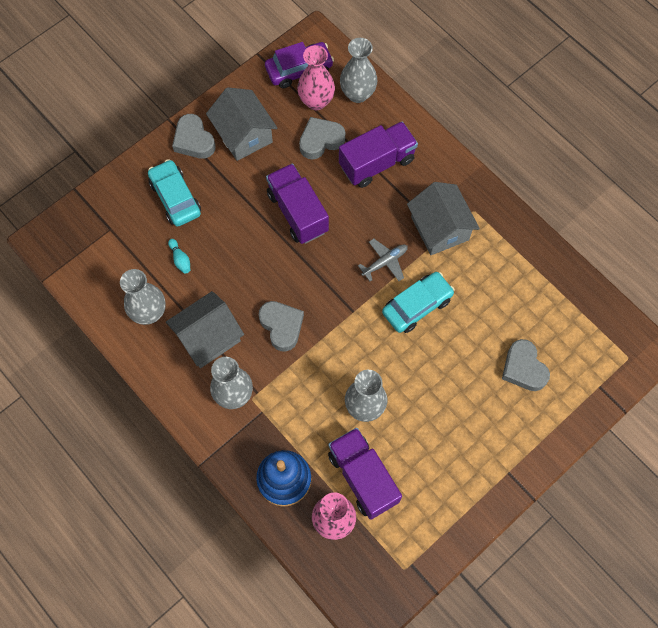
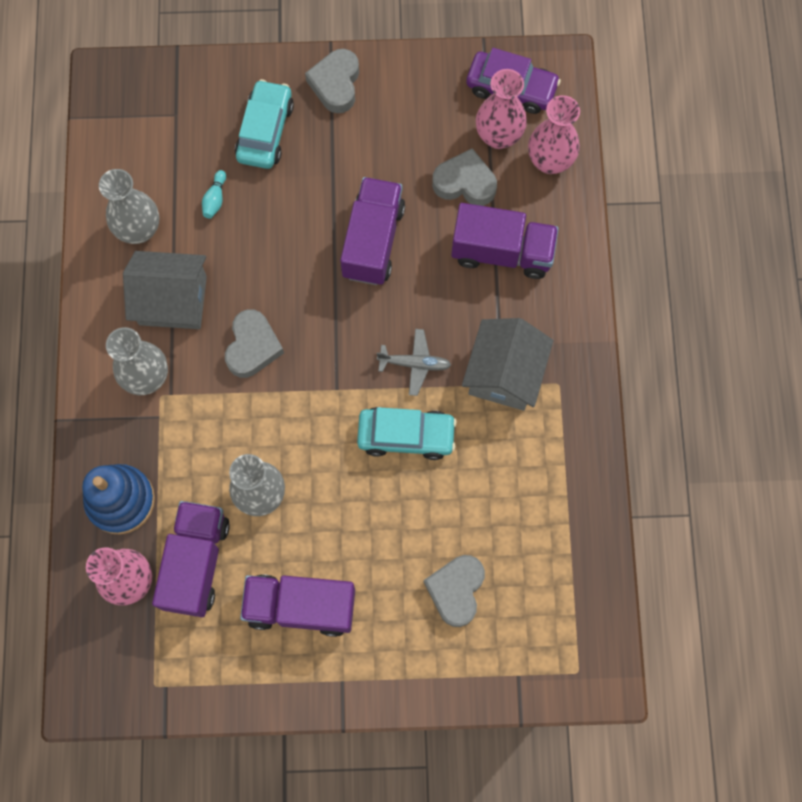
camera: 40 degrees right, 5 degrees up
grey house [206,87,277,161] -> none
grey vase [340,38,378,103] -> pink vase [528,95,580,174]
none -> purple truck [240,574,355,637]

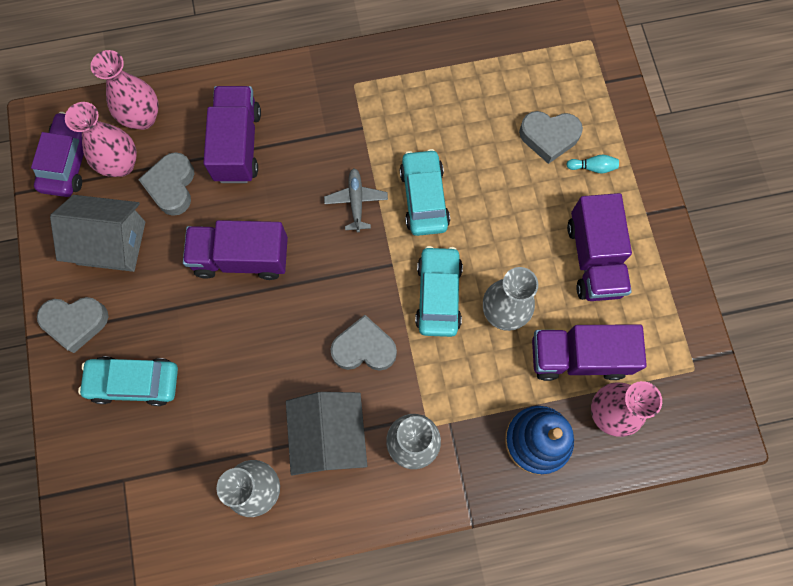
camera: 100 degrees left, 0 degrees up
turquoise bowling pin [202,170,226,219] -> turquoise bowling pin moved to [566,155,619,174]
grey house [462,318,554,411] -> grey house moved to [50,195,145,272]
none -> turquoise car [415,246,463,337]

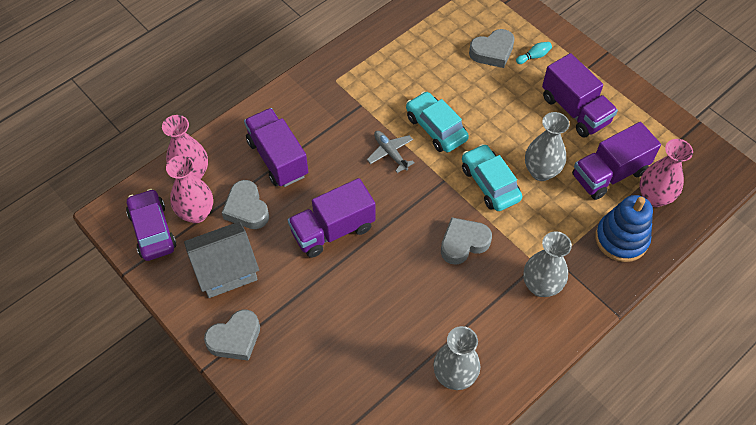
camera: 30 degrees left, 15 degrees down
turquoise car [78,356,178,406] -> none
grey house [286,392,367,475] -> none

